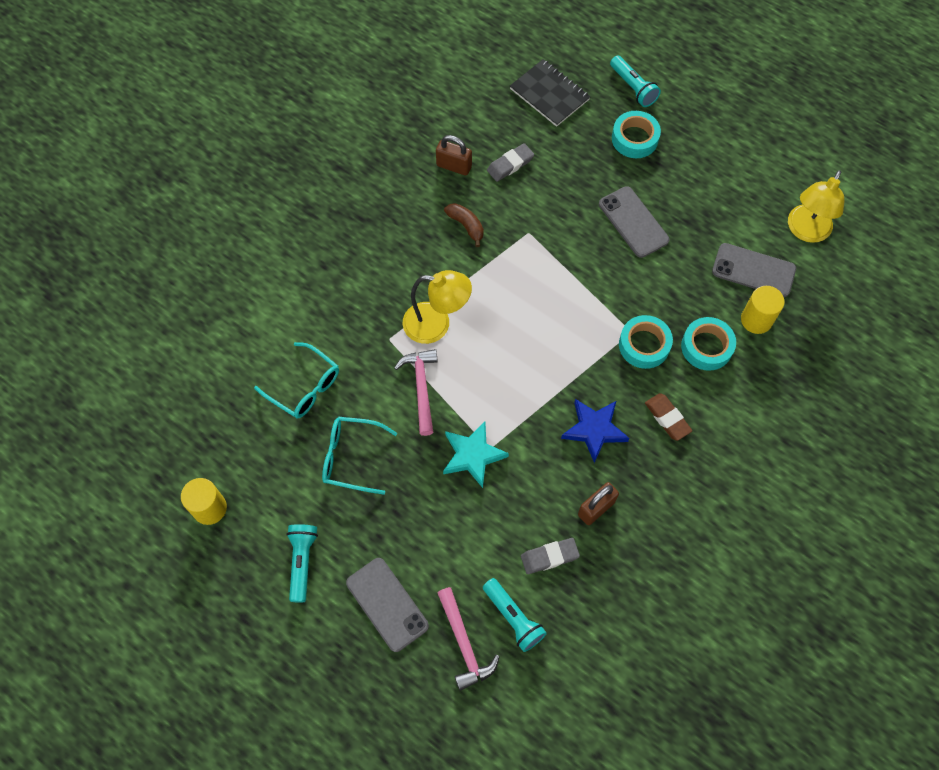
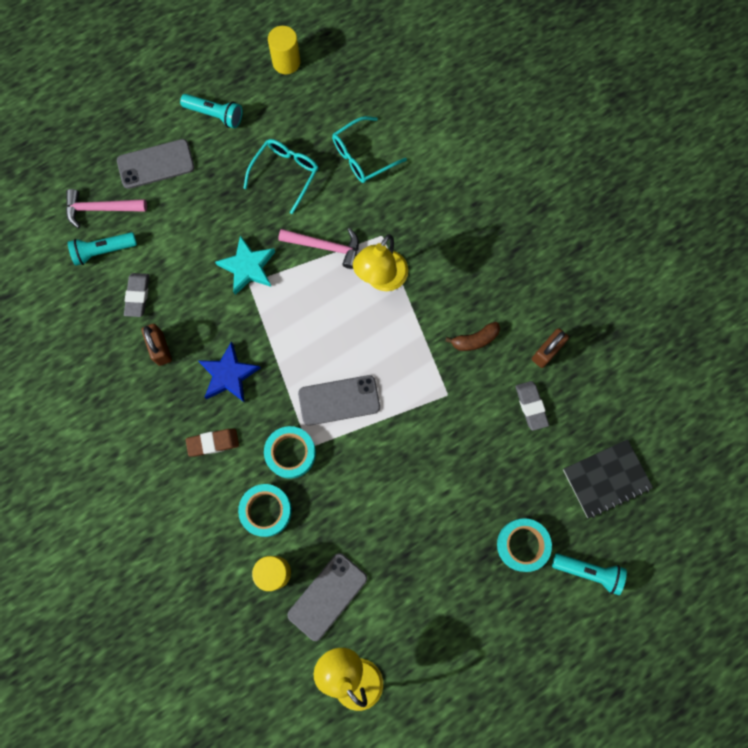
camera: 110 degrees right, 10 degrees up
grey phone [599,186,669,258] -> grey phone moved to [298,375,380,426]
turquoise flashlight [610,55,661,107] -> turquoise flashlight turned 150 degrees counterclockwise [552,553,627,595]

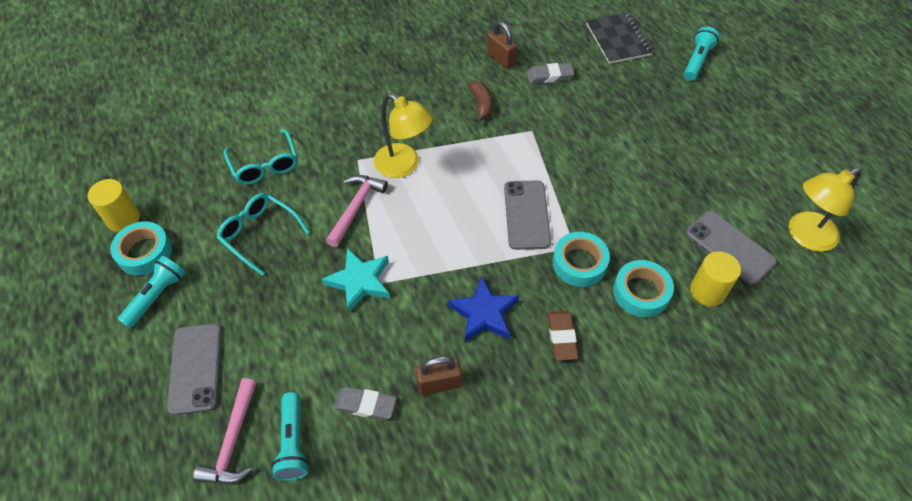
camera: 80 degrees left, 20 degrees down
turquoise tape [497,518,552,572] -> turquoise tape moved to [110,221,172,275]

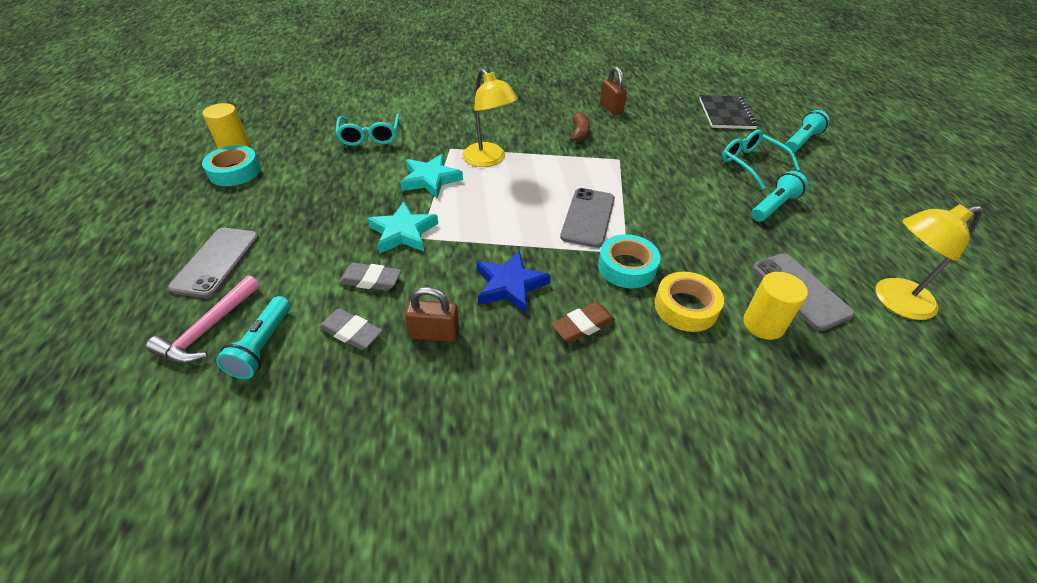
camera: 15 degrees right, 10 degrees down
turquoise flashlight [118,256,186,328] -> turquoise flashlight moved to [752,171,808,221]
turquoise glasses [217,193,309,276] -> turquoise glasses moved to [722,130,800,189]
pink hammer [326,175,388,247] -> turquoise star [400,154,463,199]
grey eraser [527,63,574,84] -> grey eraser moved to [339,263,402,291]
brown eraser [548,311,578,360] -> brown eraser turned 45 degrees clockwise [551,302,615,343]
turquoise tape [613,260,674,317] -> yellow tape [655,272,724,332]

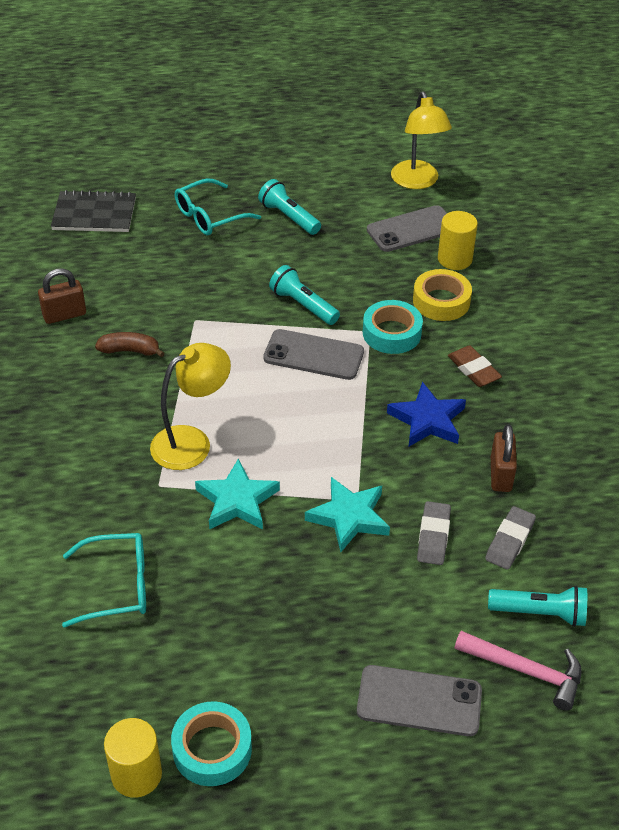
camera: 90 degrees left, 0 degrees up
turquoise flashlight [785,110,830,152] -> turquoise flashlight moved to [269,265,340,325]

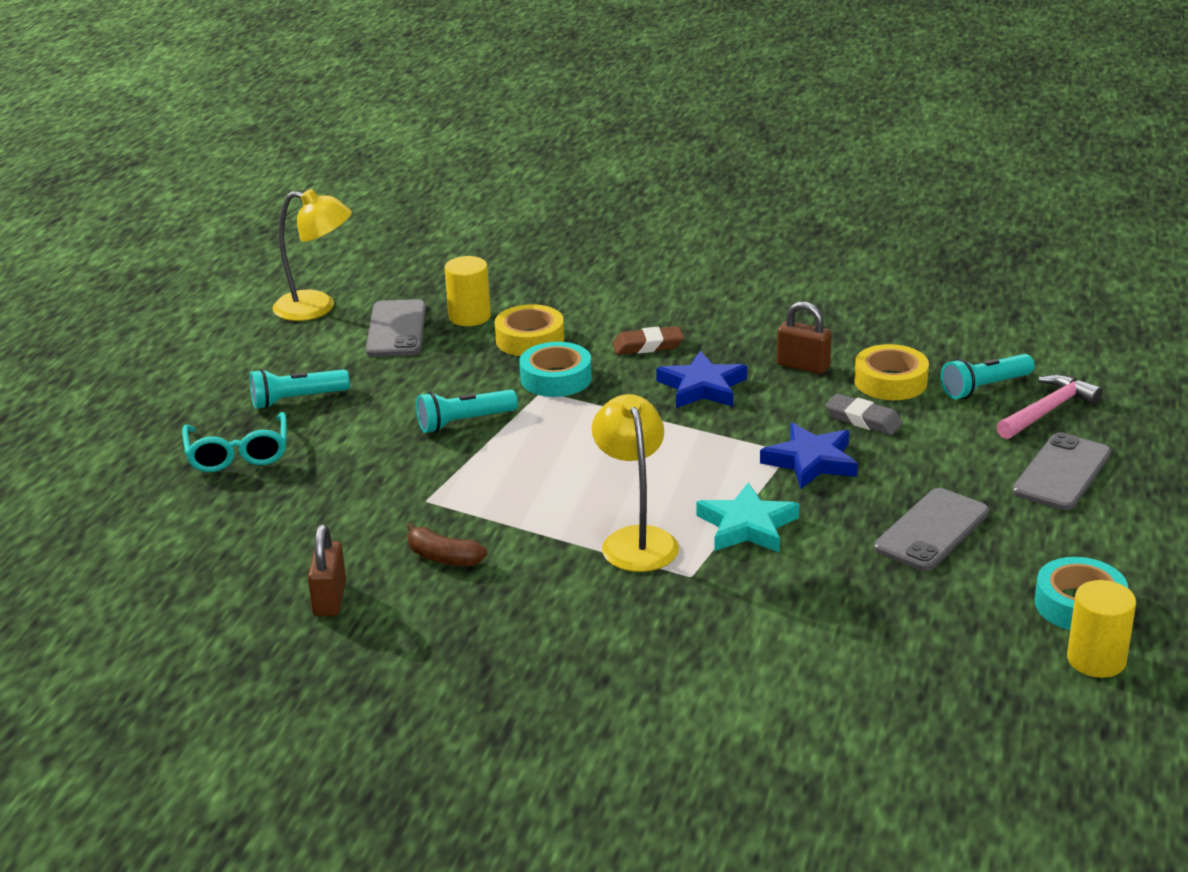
camera: 65 degrees left, 15 degrees down
black notebook [51,190,136,232] -> none
turquoise glasses [62,533,146,627] -> none
brown banana [95,332,165,357] -> brown banana turned 90 degrees counterclockwise [407,523,487,566]
grey phone [263,329,364,380] -> grey phone moved to [874,488,989,571]
turquoise star [305,477,390,552] -> blue star [760,423,858,489]
grey eraser [485,506,536,570] -> yellow tape [854,344,929,400]
turquoise flashlight [488,586,587,627] -> turquoise flashlight turned 150 degrees counterclockwise [941,354,1035,399]

